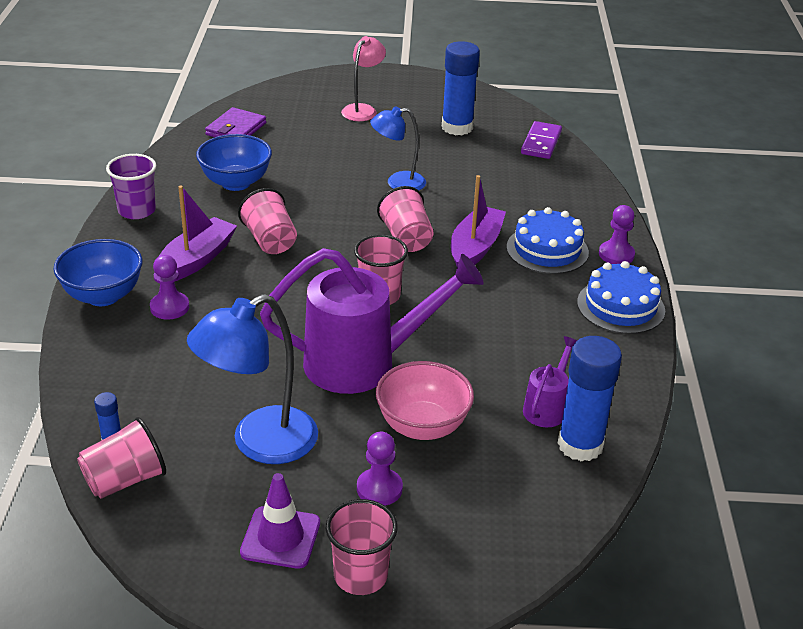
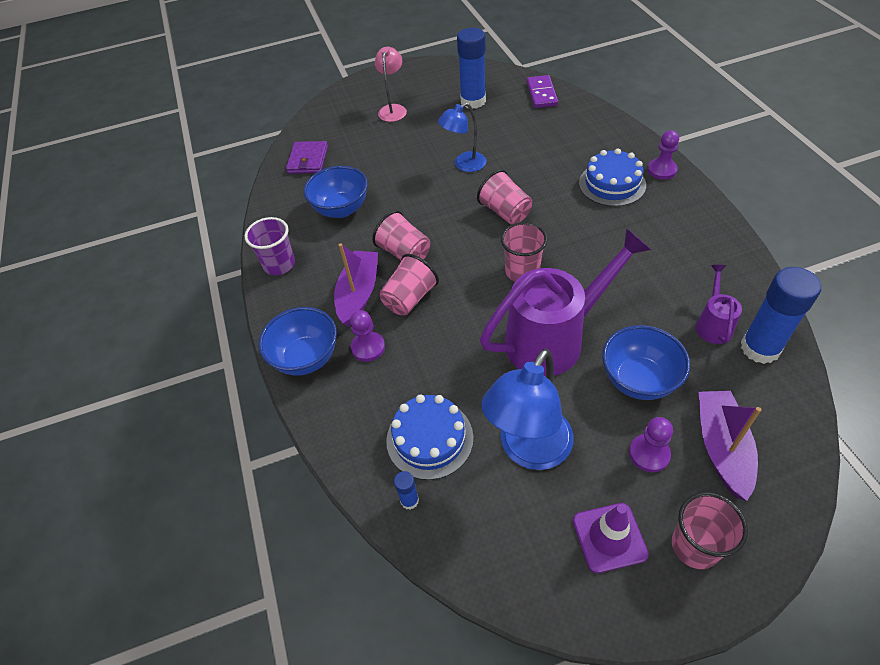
camera: 15 degrees left, 15 degrees up
pink cup [77,417,166,499] -> pink cup moved to [379,254,439,315]
pink bowl [376,361,474,440] -> blue bowl [602,325,690,400]
purple boat [451,175,506,266] -> purple boat moved to [699,391,761,501]
blue cake [577,261,665,334] -> blue cake moved to [386,394,474,480]

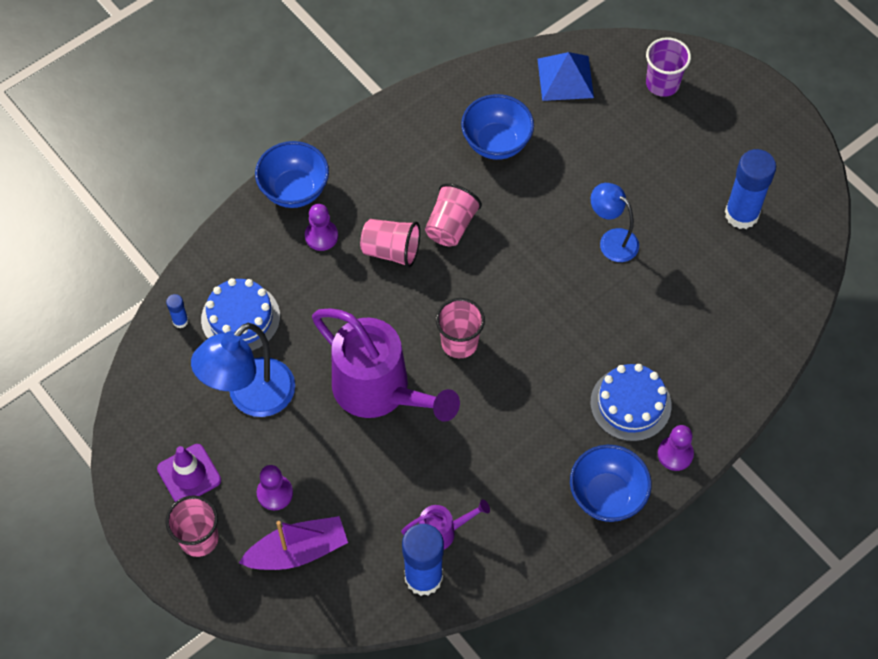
camera: 65 degrees right, 10 degrees up
purple cup [245,217,295,275] -> purple cup moved to [646,37,691,97]
purple wallet [286,141,328,174] -> blue pyramid [538,52,594,101]
purple boat [334,243,378,327] -> none
pink lamp [375,47,407,122] -> none
pink cup [477,170,532,225] -> none
blue lamp [481,349,574,470] -> blue lamp turned 60 degrees counterclockwise [191,323,295,417]
purple domino [527,75,558,108] -> none
blue bowl [602,325,690,400] -> blue bowl moved to [570,445,652,522]

